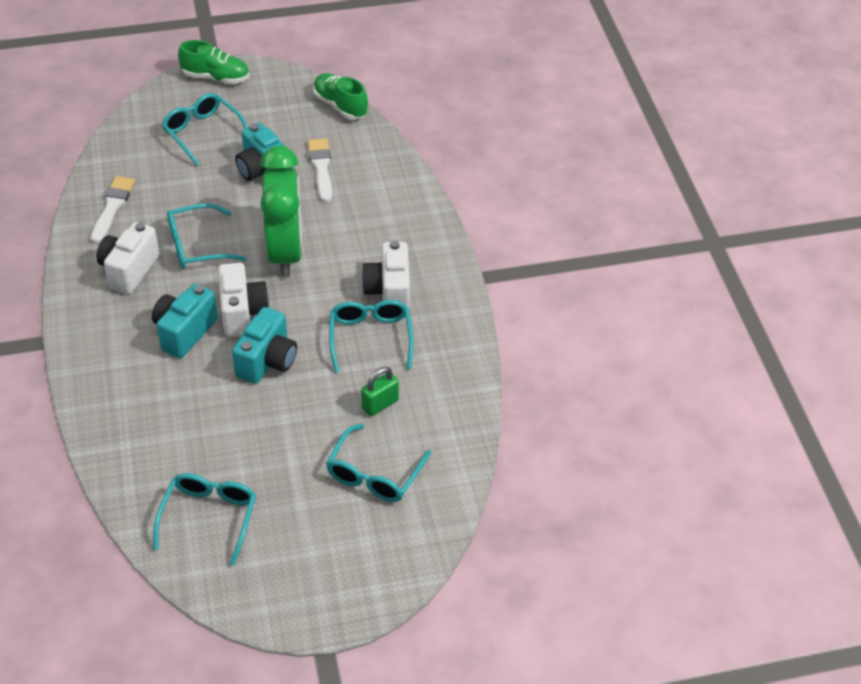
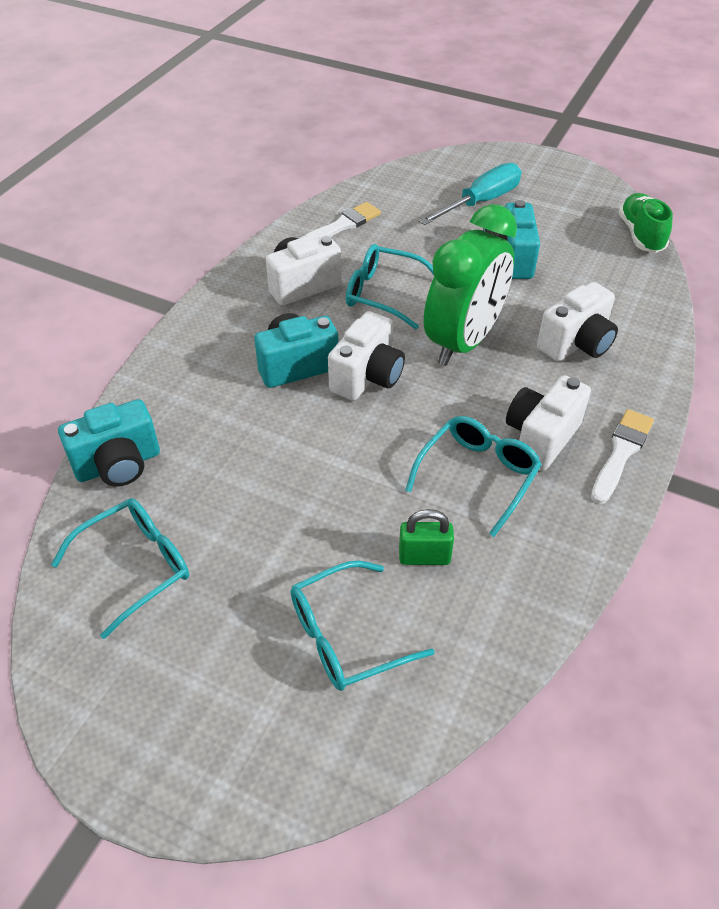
camera: 40 degrees right, 0 degrees up
turquoise glasses [162,93,248,166] -> turquoise screwdriver [419,163,521,225]
green shoe [178,40,249,84] -> none
turquoise camera [232,307,297,384] -> turquoise camera moved to [58,399,160,487]
white brush [308,138,332,203] -> white brush moved to [591,409,654,504]
none -> white camera [537,282,618,361]

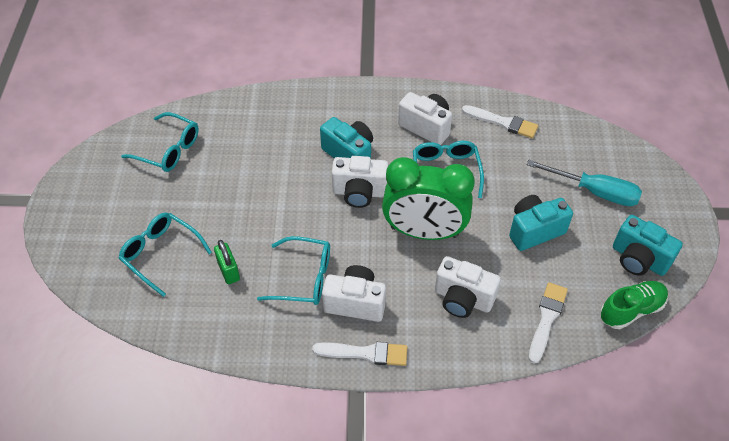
camera: 65 degrees right, 5 degrees up
turquoise camera [58,399,160,487] -> turquoise camera moved to [613,215,683,276]
none -> white brush [528,282,568,364]

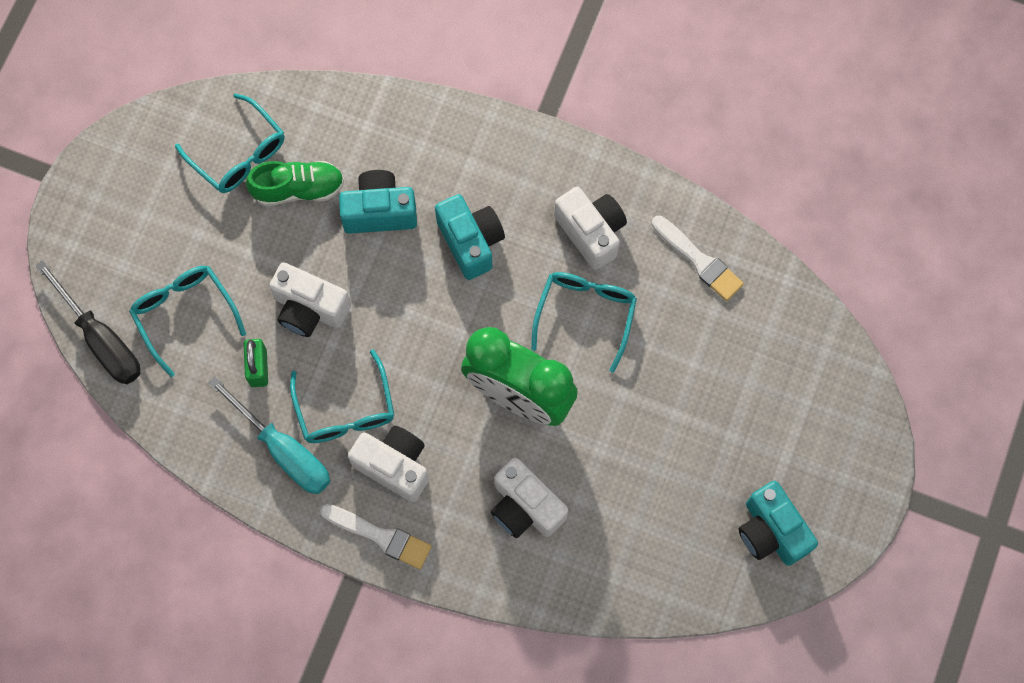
camera: 20 degrees right, 20 degrees up
turquoise glasses [257,236,330,305] -> turquoise glasses turned 45 degrees clockwise [290,349,394,443]
white camera [332,156,389,208] -> white camera moved to [269,262,351,337]
turquoise camera [509,195,573,251] -> turquoise camera moved to [339,170,417,234]
turquoise screwdriver [527,160,642,206] -> turquoise screwdriver moved to [208,376,330,494]
white brush [528,282,568,364] -> none
green shoe [600,281,668,329] -> green shoe moved to [246,161,344,206]
none -> black screwdriver [35,260,140,384]

